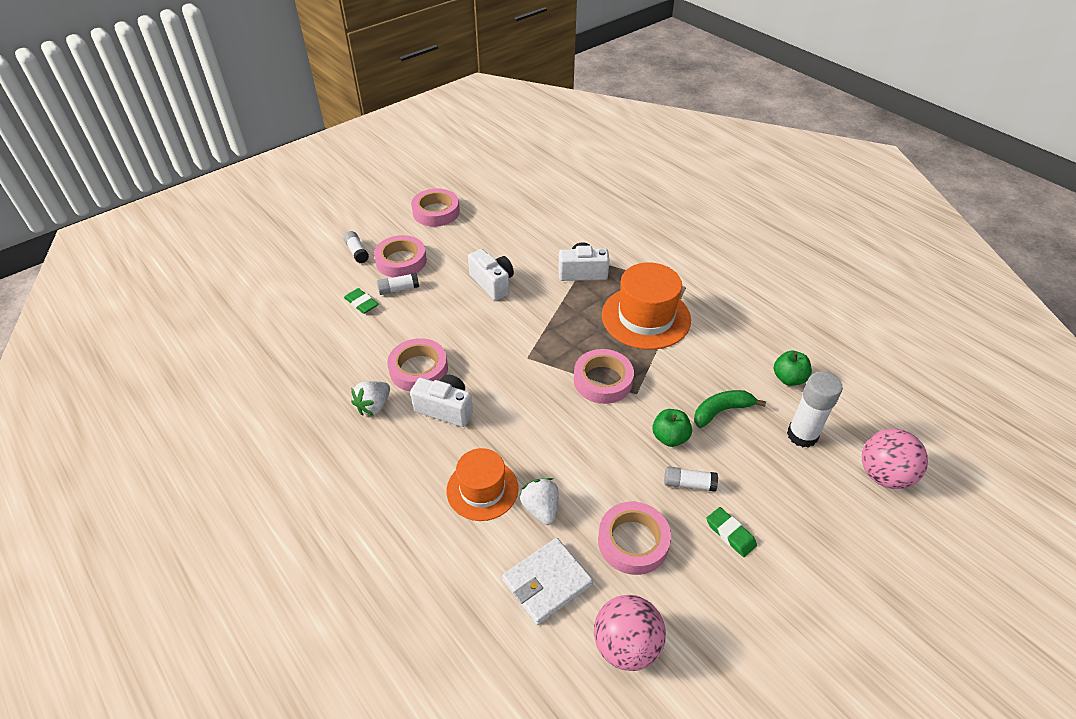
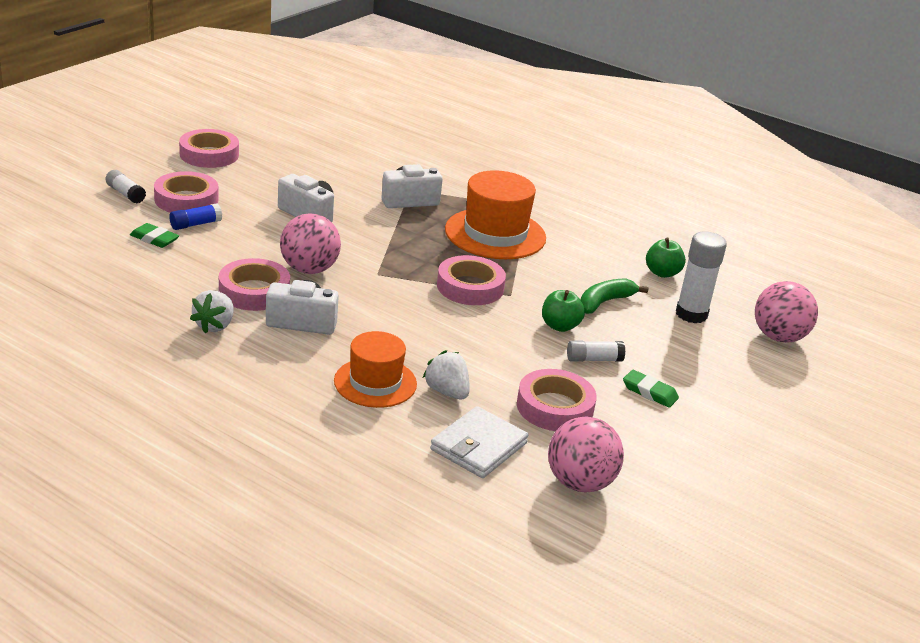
camera: 20 degrees left, 15 degrees down
white glue stick [377,273,419,295] -> blue glue stick [169,203,222,230]
none -> pink ball [280,213,341,274]

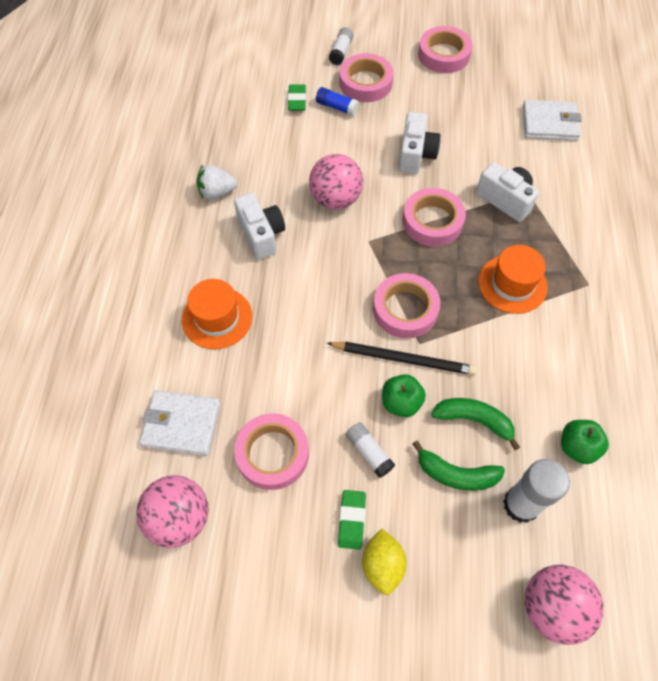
camera: 65 degrees right, 30 degrees up
pink tape [219,258,290,311] -> pink tape moved to [403,188,466,246]
white strawberry [423,350,470,399] -> none
orange hat [445,170,546,259] -> orange hat [478,245,548,314], size x0.66
none -> black pencil [327,342,477,375]
none -> yellow lemon [362,528,407,595]
none -> green banana [413,440,505,490]
none -> white wallet [522,100,582,141]

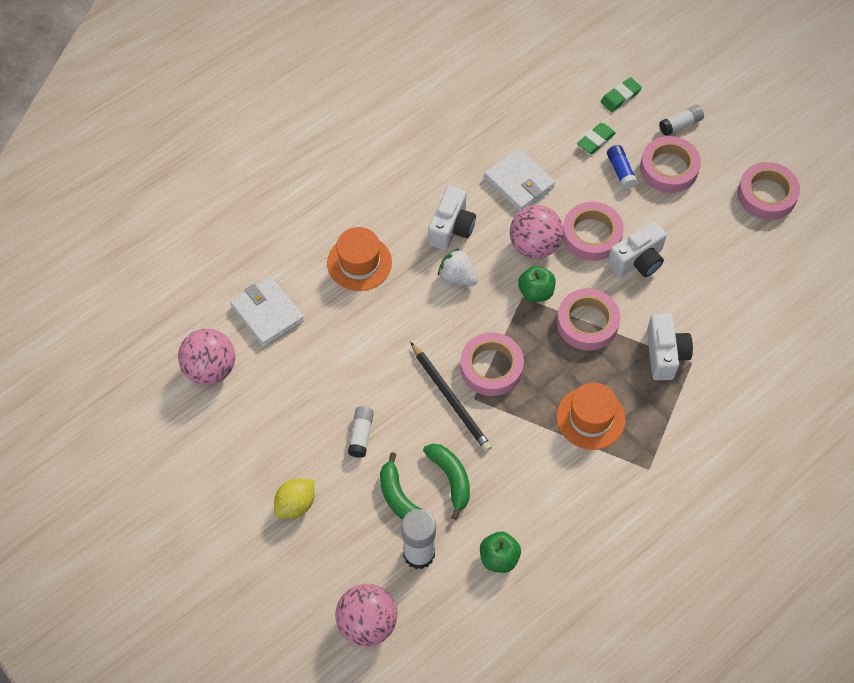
camera: 45 degrees right, 0 degrees up
white strawberry [197,164,238,200] -> white strawberry moved to [438,248,478,286]
pink tape [234,414,309,490] -> pink tape moved to [563,202,624,261]
green eraser [338,490,366,550] -> green eraser moved to [600,77,642,112]
green apple [382,374,426,417] -> green apple moved to [518,266,556,302]
white wallet [522,100,582,141] -> white wallet moved to [484,148,555,211]

